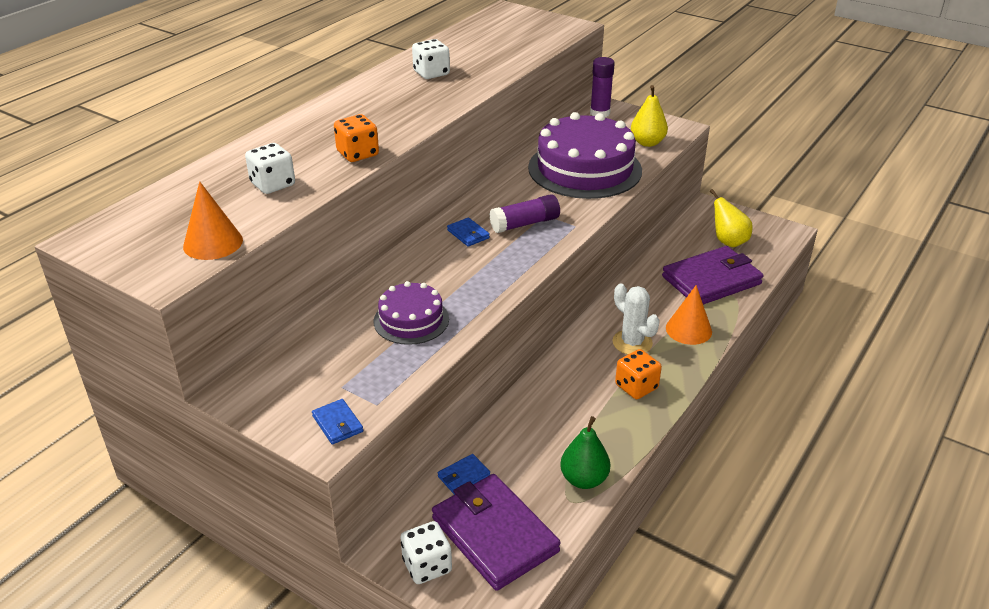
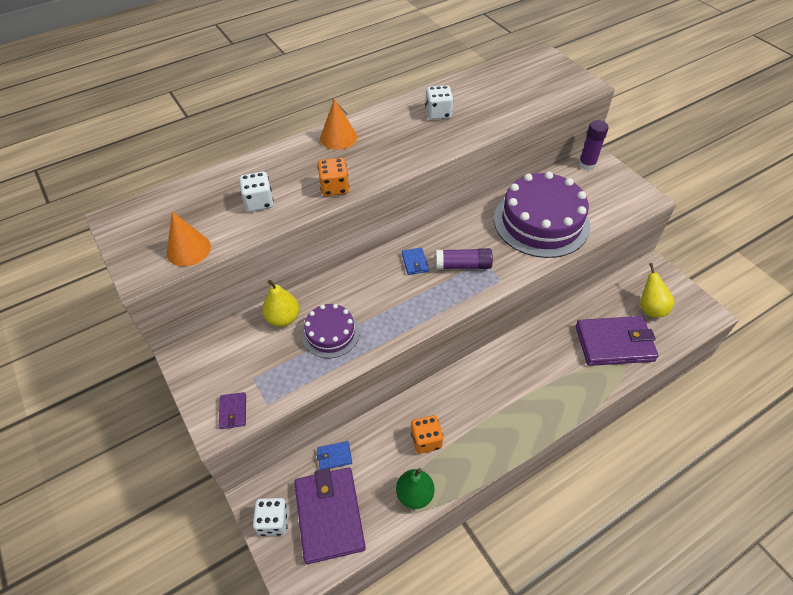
camera: 25 degrees right, 15 degrees up
blue wallet [312,399,364,445] -> purple wallet [219,392,246,429]
white cactus [612,283,660,355] -> none
orange dice [615,349,662,399] -> orange dice moved to [411,415,443,454]
yellow pear [631,85,668,147] -> yellow pear moved to [262,280,299,327]
orange cone [666,285,712,345] -> orange cone moved to [320,99,357,150]

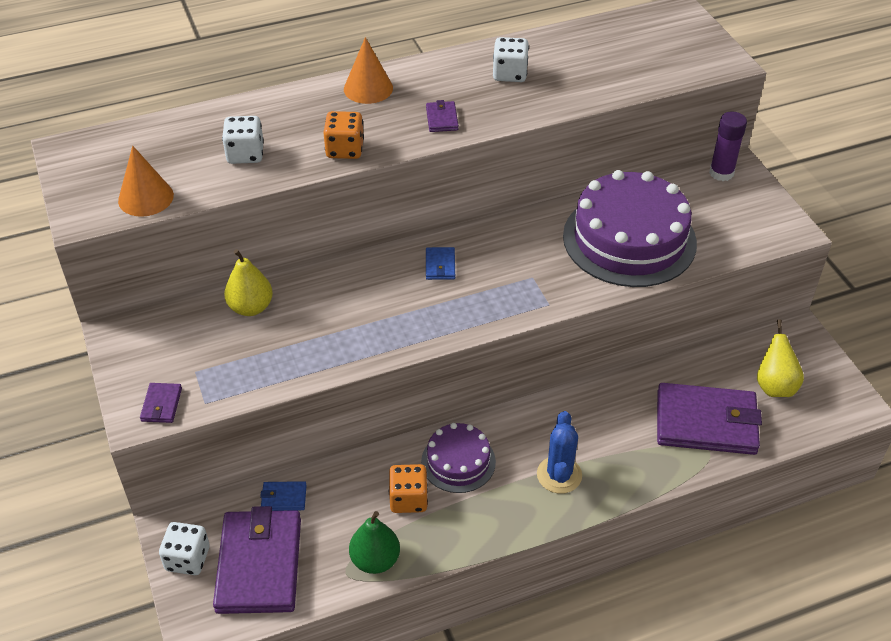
camera: 10 degrees right, 5 degrees down
purple cake [302,304,360,358] -> purple cake moved to [421,423,496,493]
purple glue stick [435,248,493,269] -> none
none -> purple wallet [426,100,459,132]
none -> blue cactus [537,411,582,494]

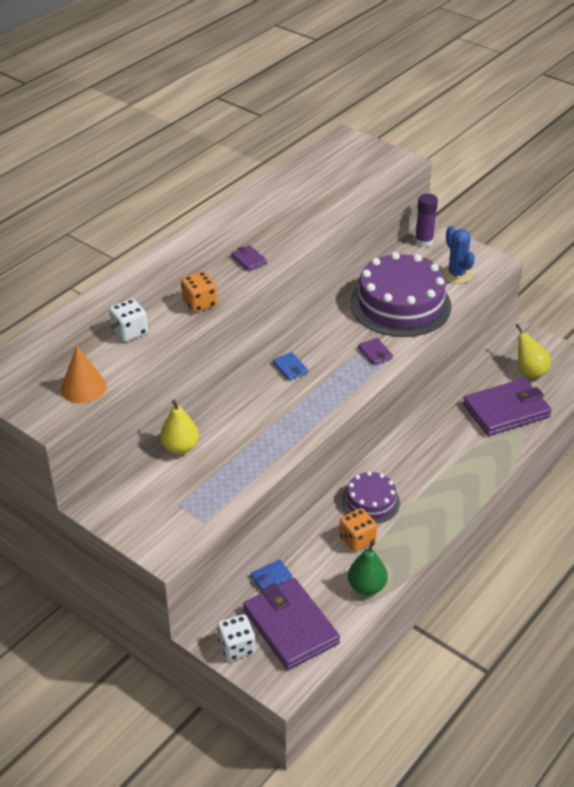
camera: 30 degrees left, 5 degrees down
purple wallet [140,383,182,423] -> purple wallet moved to [358,338,393,365]
orange cone [344,37,393,104] -> none
white dice [493,37,529,82] -> none
blue cactus [537,411,582,494] -> blue cactus moved to [441,226,475,284]

